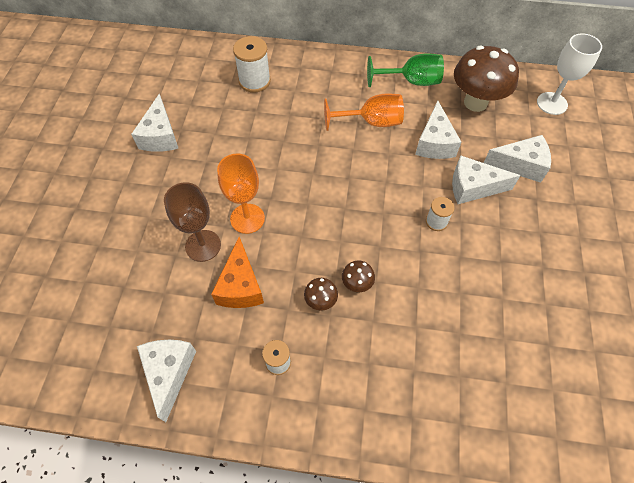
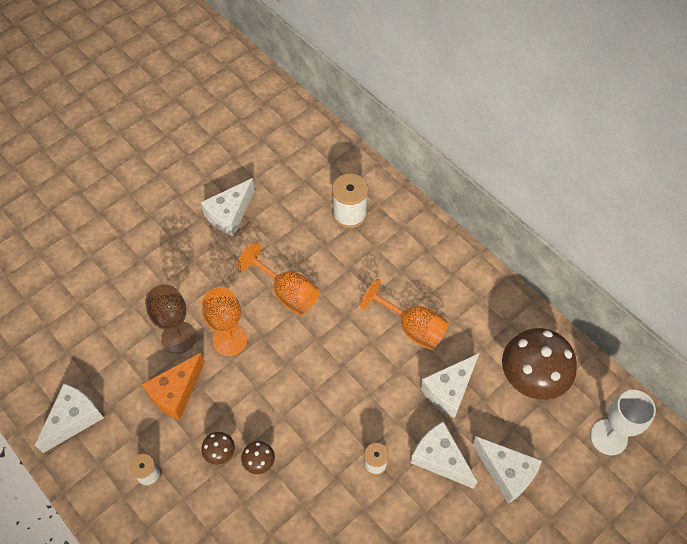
camera: 40 degrees right, 0 degrees up
green goblet [367,53,444,87] -> none
none -> orange goblet [237,242,319,315]

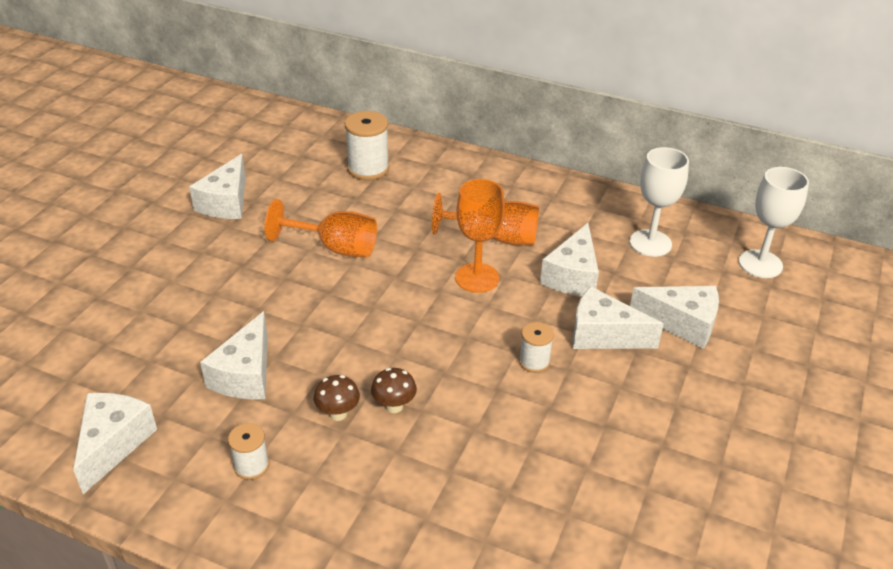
camera: 25 degrees left, 20 degrees down
orange cheese [142,353,205,420] -> white cheese [200,311,268,399]
brown goblet [145,284,196,353] -> none
orange goblet [201,287,247,356] -> orange goblet moved to [455,179,505,293]
brown mushroom [502,328,577,400] -> white goblet [630,147,689,257]

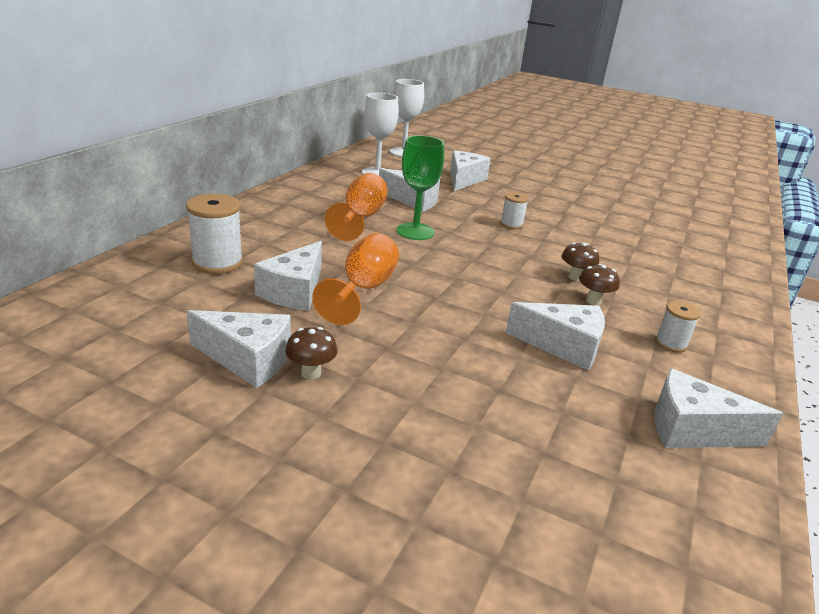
camera: 90 degrees left, 10 degrees down
orange goblet [455,179,505,293] -> green goblet [397,135,444,240]
white cheese [572,286,664,349] -> white cheese moved to [254,241,322,311]
none -> brown mushroom [285,327,338,379]

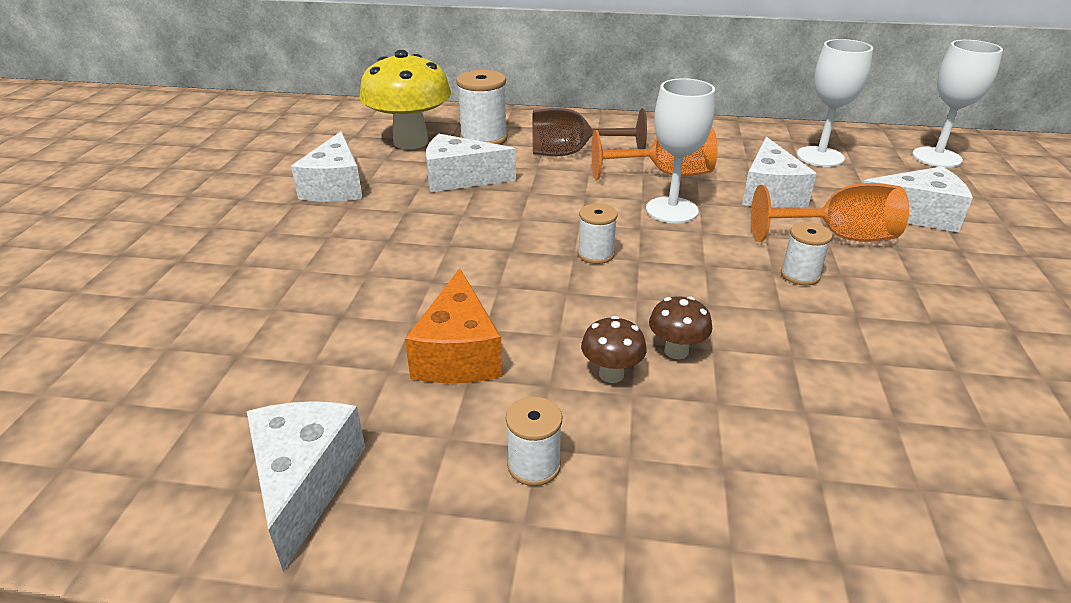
camera: 75 degrees right, 5 degrees up
brown mushroom [285,327,338,379] -> none
orange goblet [312,233,399,325] -> orange goblet moved to [751,183,909,242]
green goblet [397,135,444,240] -> white goblet [646,78,715,223]
white cheese [505,302,605,371] -> orange cheese [405,268,503,383]
none -> yellow mushroom [359,50,451,149]
none -> brown goblet [532,108,647,156]
none -> white spool [578,203,618,264]

